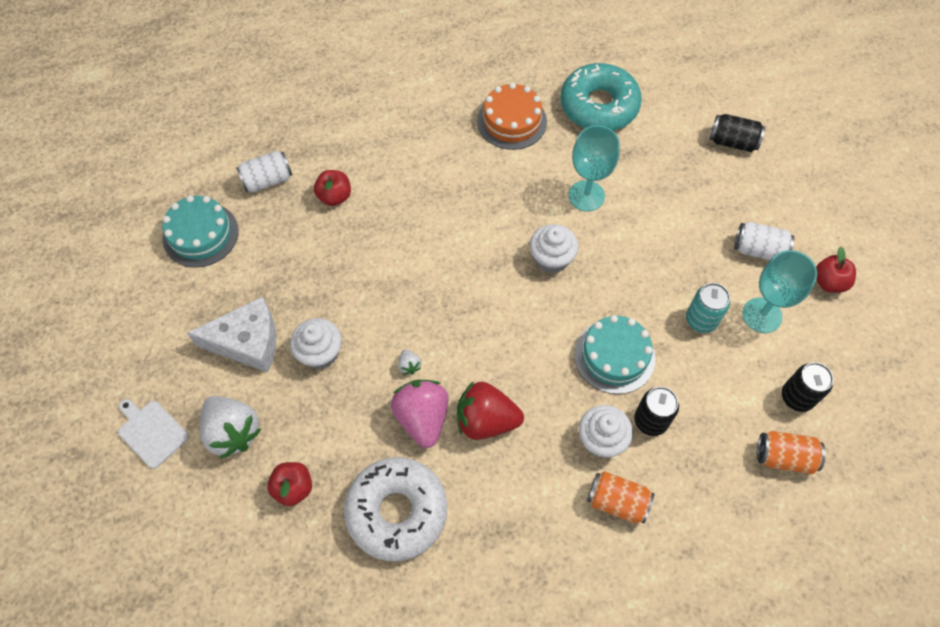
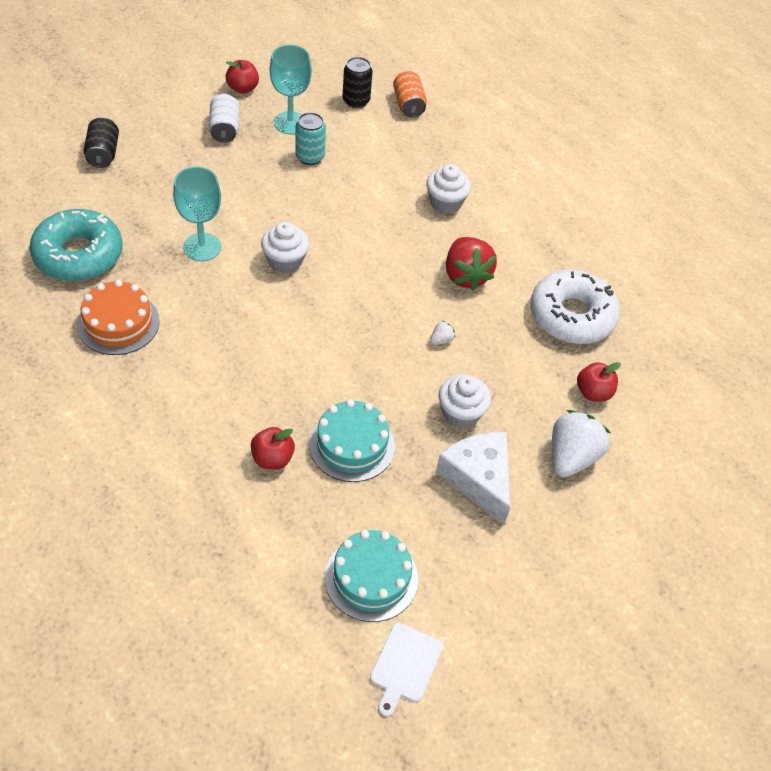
camera: 115 degrees left, 10 degrees down
white cutting board [118,399,189,469] -> white cutting board moved to [370,623,443,717]
white can [236,151,292,192] -> none
pink strawberry [391,380,448,448] -> none
turquoise cake [574,315,656,394] -> turquoise cake moved to [309,399,395,482]
orange can [587,471,654,523] -> none
black can [634,387,679,436] -> none

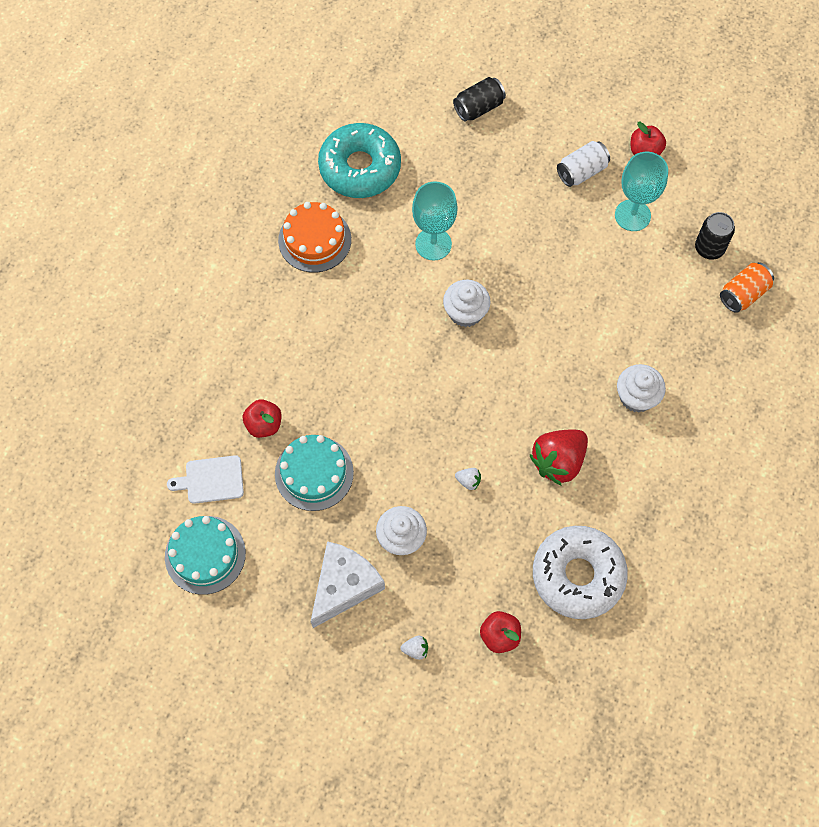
camera: 65 degrees right, 15 degrees up
turquoise can [295,112,326,165] -> none
white cutting board [370,623,443,717] -> white cutting board moved to [167,455,244,504]
white strawberry [552,410,610,477] -> white strawberry [401,636,428,660], size x0.42

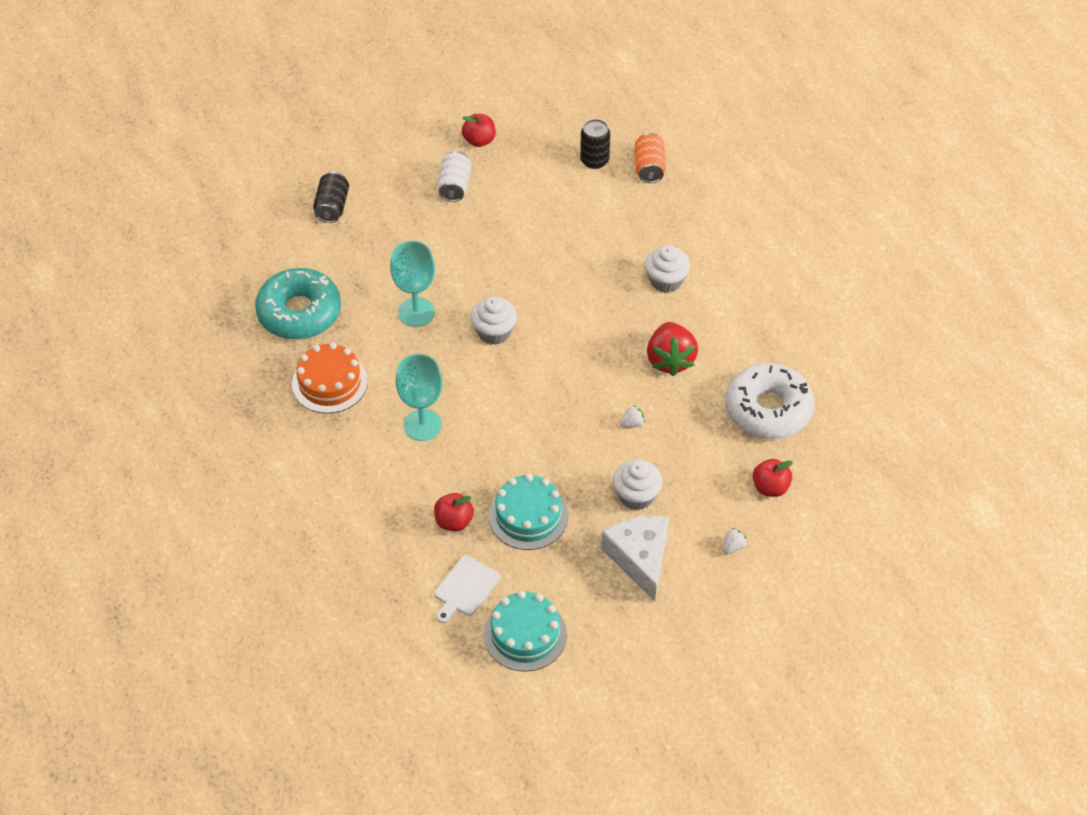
camera: 50 degrees left, 15 degrees down
turquoise goblet [615,152,668,231] -> turquoise goblet moved to [396,354,442,441]

